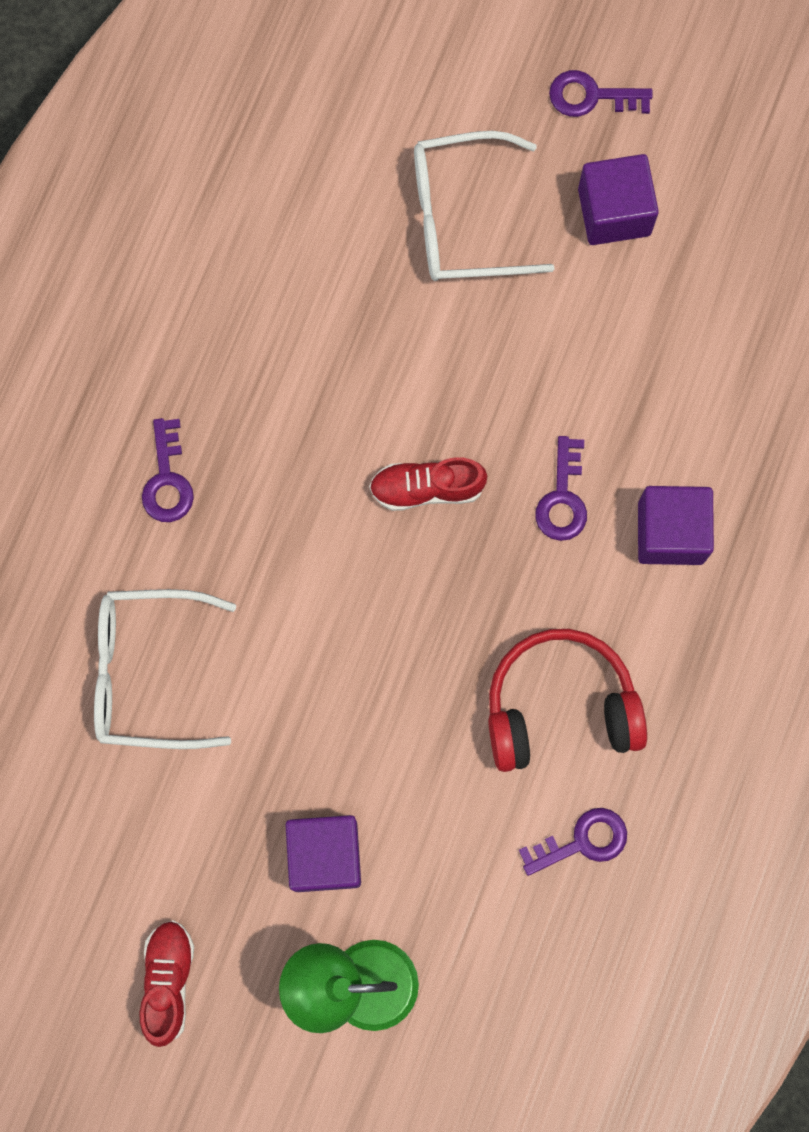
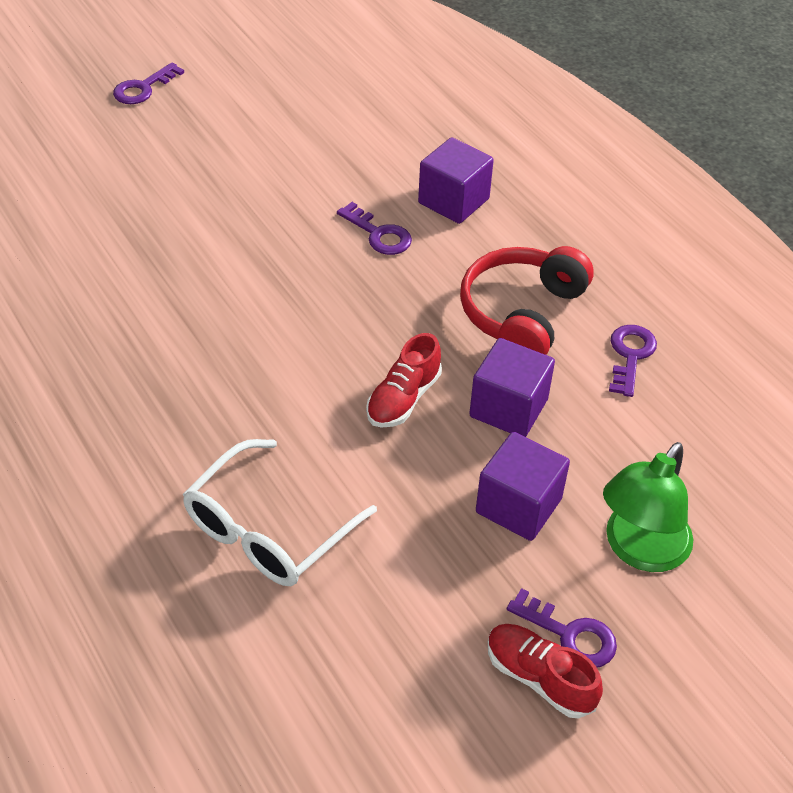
camera: 55 degrees left, 30 degrees down
purple key [142,418,194,522] -> purple key moved to [507,588,617,668]
red shoe [369,457,487,511] -> red shoe moved to [366,333,442,428]
white glasses [414,131,555,281] -> none
purple cube [578,154,659,245] -> purple cube moved to [469,338,555,437]

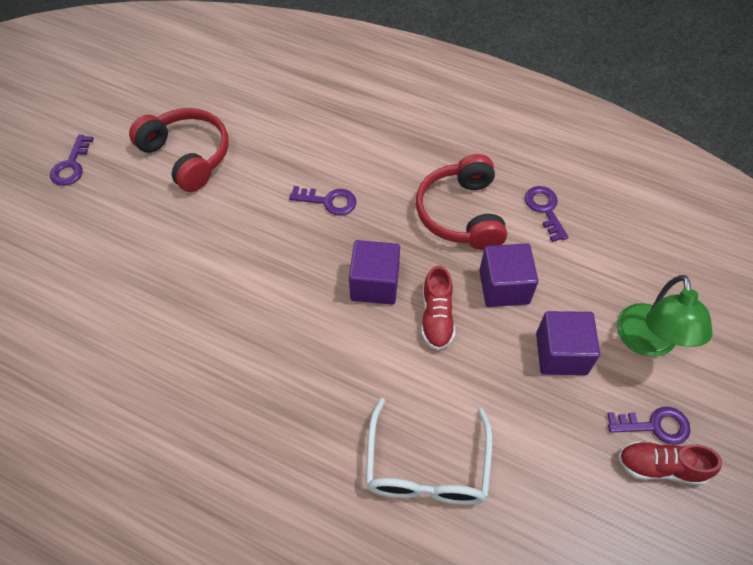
camera: 30 degrees left, 10 degrees up
purple cube [418,137,494,224] -> purple cube moved to [349,240,400,305]
none -> red headphones [129,108,229,192]

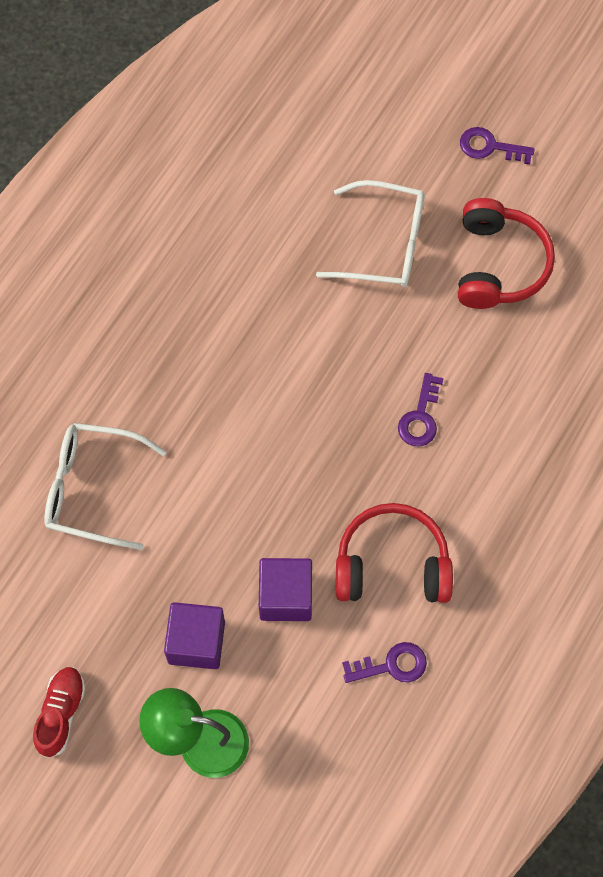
camera: 95 degrees right, 10 degrees up
red headphones [129,108,229,192] -> red headphones turned 45 degrees counterclockwise [458,198,555,309]
purple cube [349,240,400,305] -> none
red shoe [421,266,455,350] -> none
purple key [607,407,691,445] -> none
none -> white glasses [316,180,425,287]

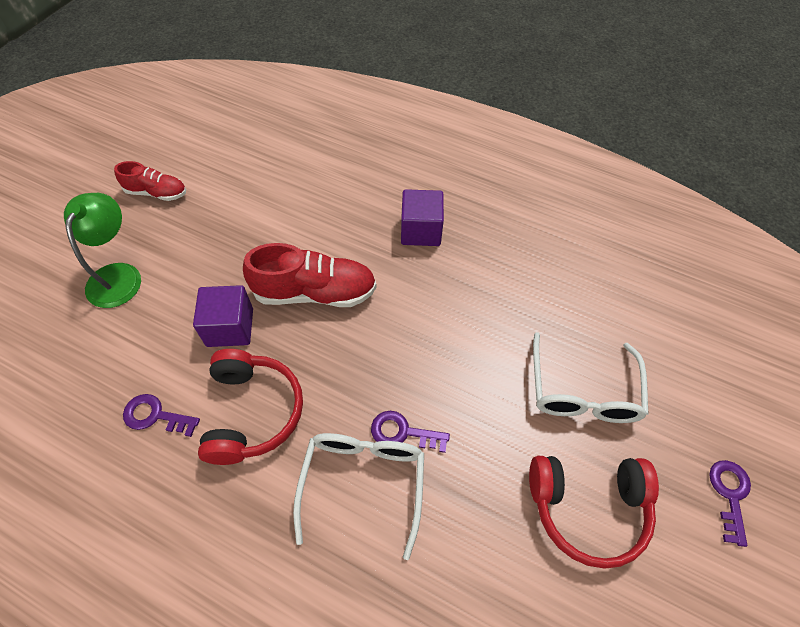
camera: 85 degrees right, 10 degrees down
white glasses [44,423,166,550] -> white glasses moved to [293,433,424,560]
purple cube [164,602,225,669] -> purple cube moved to [401,189,444,246]
purple key [342,642,427,683] -> purple key turned 120 degrees clockwise [123,394,200,437]
none -> red shoe [243,243,377,307]

